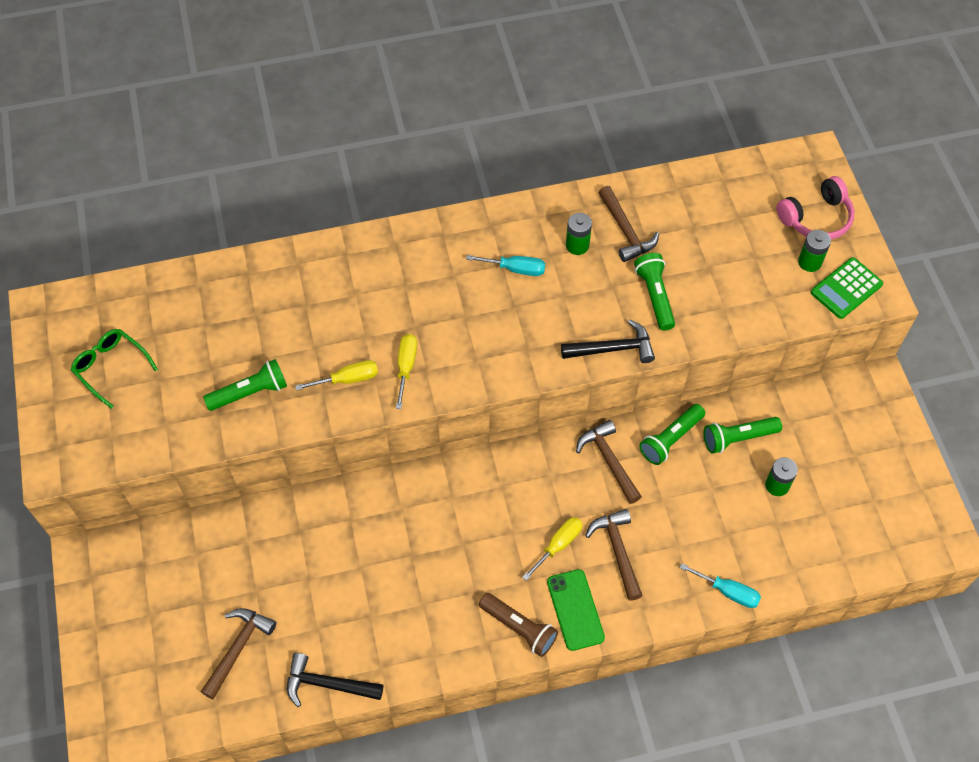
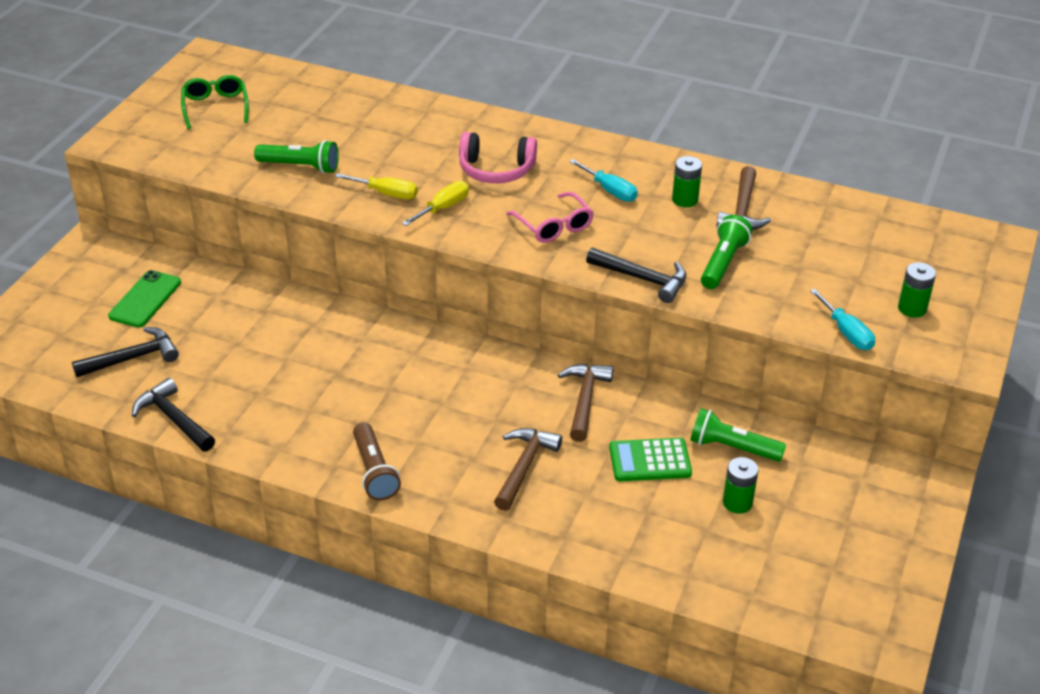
camera: 35 degrees right, 20 degrees down
brown hammer [200,608,276,699] -> black hammer [72,327,179,377]
yellow screwdriver [522,517,583,581] -> none
green phone [547,569,605,651] -> green phone moved to [108,270,181,327]
green flashlight [639,404,705,465] -> none
turquoise screwdriver [680,563,761,608] -> turquoise screwdriver moved to [810,289,875,350]
pink headphones [777,176,854,240] -> pink headphones moved to [459,132,537,183]
green calculator [811,257,883,319] -> green calculator moved to [609,438,692,482]
none -> pink glasses [506,192,594,243]

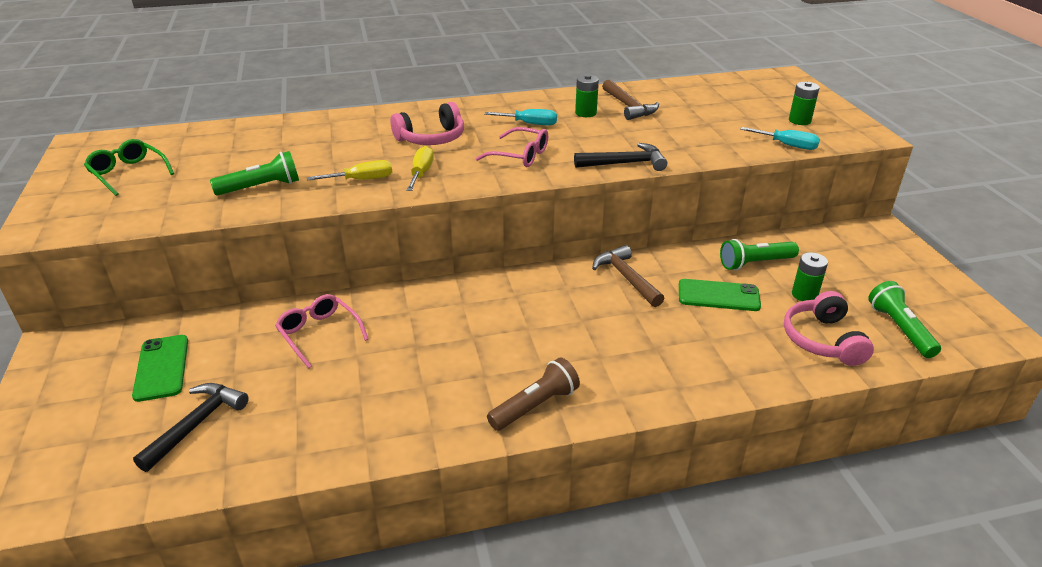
camera: 35 degrees left, 5 degrees down
black hammer [132,378,215,452] -> none
brown flashlight [353,422,401,501] -> brown flashlight turned 75 degrees counterclockwise [487,357,580,431]
brown hammer [494,428,562,511] -> none
green calculator [609,438,692,482] -> green phone [679,279,761,311]
green flashlight [701,215,752,289] -> green flashlight moved to [868,281,941,358]
none -> pink glasses [275,294,369,368]
none -> pink headphones [784,291,874,366]

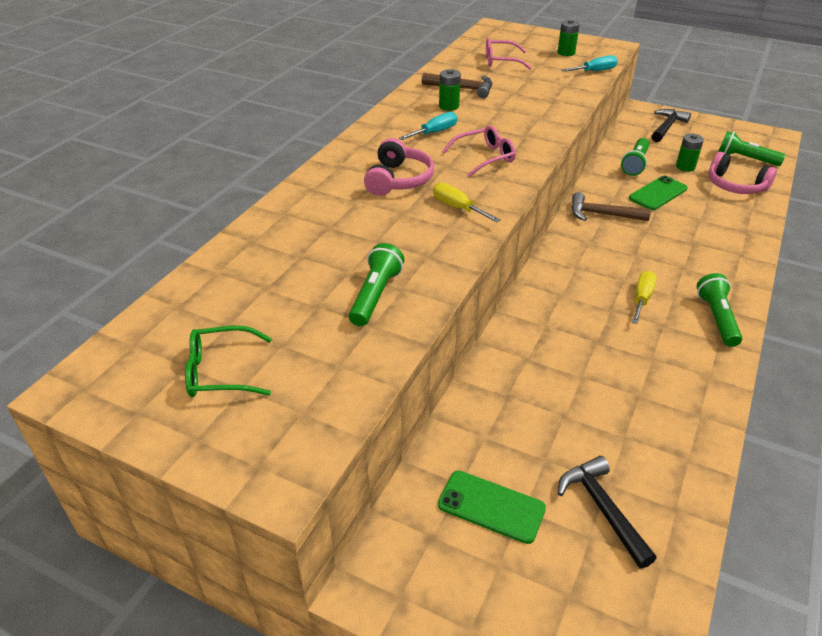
camera: 50 degrees left, 5 degrees up
pink glasses [275,294,369,368] -> pink glasses moved to [486,38,532,69]
yellow screwdriver [307,160,392,181] -> yellow screwdriver moved to [632,271,657,324]
brown flashlight [487,357,580,431] -> green flashlight [697,273,742,347]
black hammer [574,143,667,171] -> black hammer moved to [651,109,691,142]

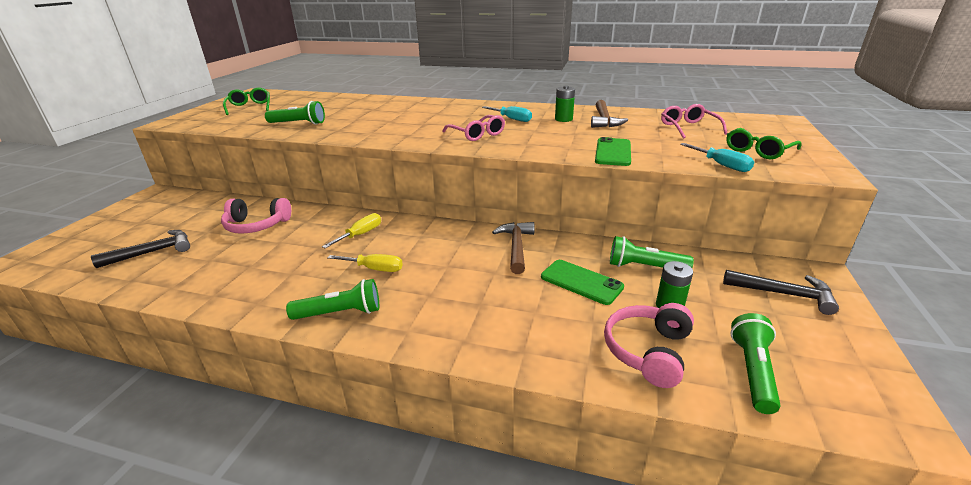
camera: 80 degrees right, 10 degrees down
pink headphones [364,138,434,196] -> pink headphones moved to [221,198,291,234]
yellow screwdriver [433,182,501,223] -> yellow screwdriver moved to [322,213,381,248]
green phone [438,471,546,544] -> green phone moved to [595,137,631,166]
green battery [558,19,580,56] -> green glasses [726,128,801,159]

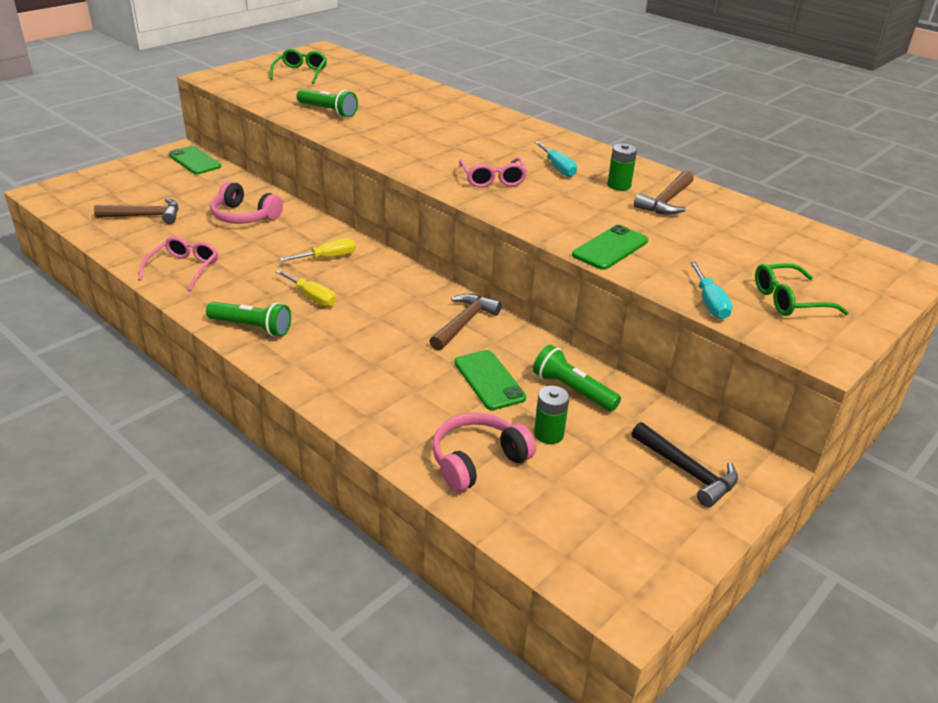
camera: 25 degrees right, 5 degrees up
black hammer [91,230,190,268] -> brown hammer [94,198,178,224]
pink glasses [661,104,728,139] -> pink glasses moved to [138,236,218,291]
green flashlight [730,313,781,414] -> none
none -> green phone [169,146,221,174]

